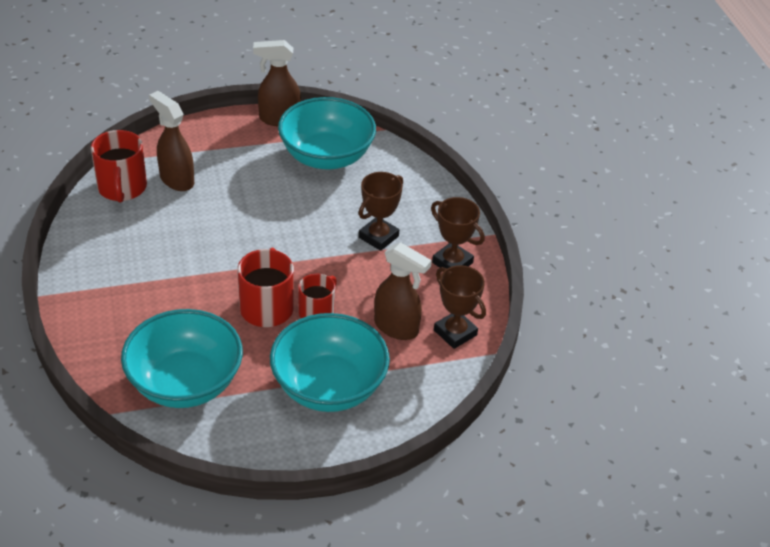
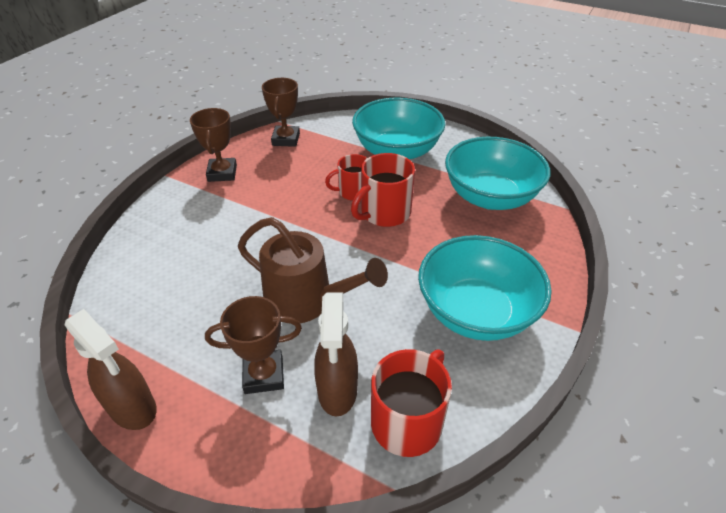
camera: 135 degrees left, 0 degrees up
turquoise bowl [278,97,376,169] -> turquoise bowl moved to [418,235,552,341]
brown trophy [358,172,403,251] -> brown trophy moved to [205,296,302,394]
brown spray bottle [374,242,432,340] -> none
none -> brown watering can [238,217,388,324]

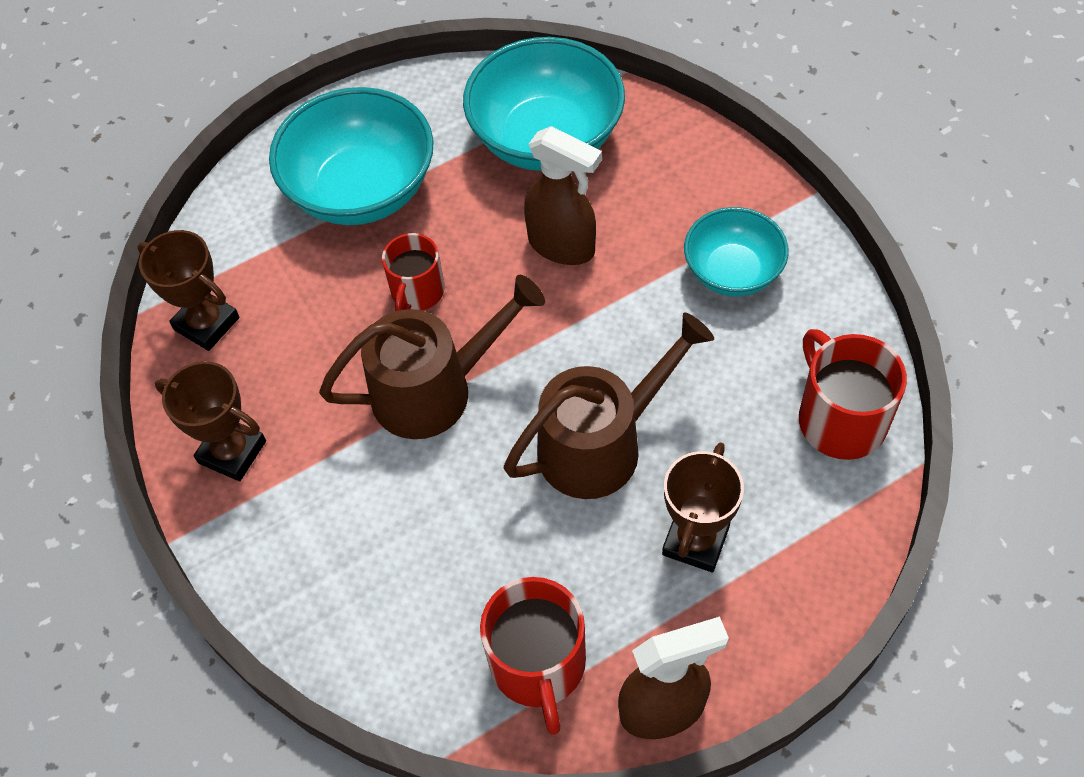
camera: 55 degrees left, 15 degrees up
brown spray bottle [314,292,358,417] -> brown spray bottle moved to [524,126,602,265]
red mug [351,153,415,227] -> red mug moved to [480,577,586,735]
turquoise bowl [418,235,552,341] -> turquoise bowl [684,207,789,296], size x0.60
none -> brown watering can [319,275,545,439]

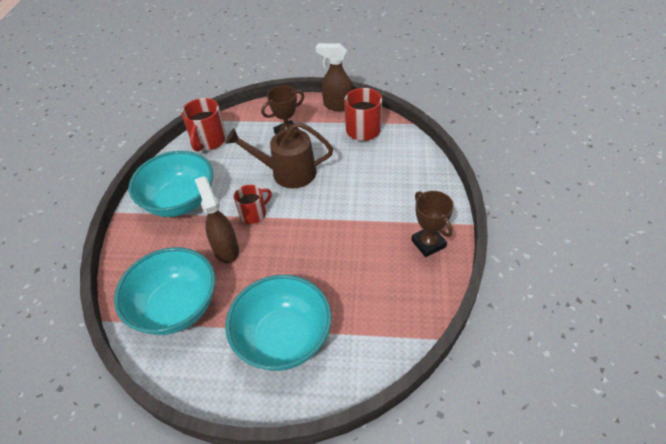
camera: 145 degrees left, 10 degrees down
brown trophy [137,230,239,351] -> none
brown watering can [319,275,545,439] -> none
red mug [382,233,445,311] -> red mug moved to [234,185,272,224]
turquoise bowl [684,207,789,296] -> turquoise bowl [129,151,213,217], size x1.66

